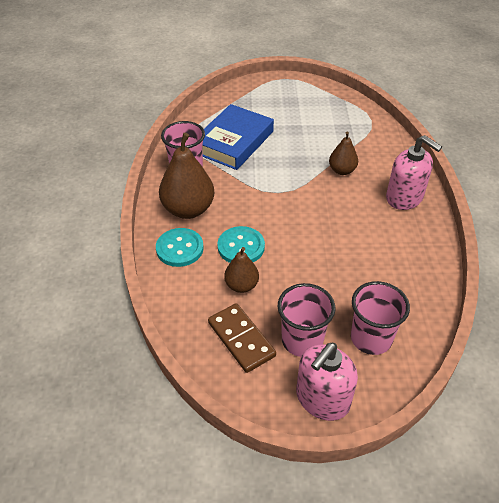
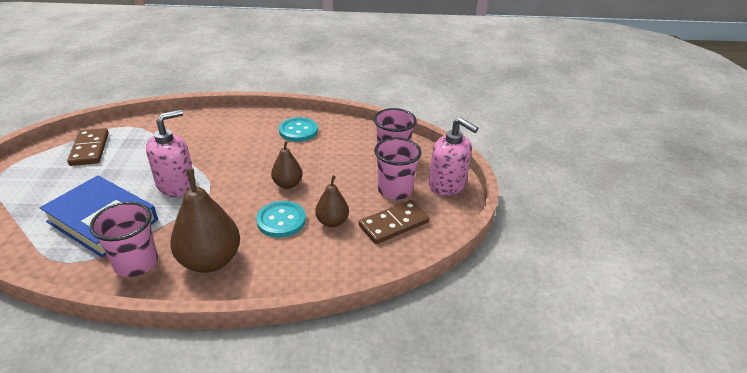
camera: 90 degrees left, 10 degrees down
turquoise button [156,228,204,267] -> turquoise button moved to [279,117,318,142]
brown pear [329,132,358,175] -> brown pear moved to [271,141,303,189]
pink soap dispenser [386,135,442,210] -> pink soap dispenser moved to [146,110,196,197]
none -> brown domino [67,128,109,166]

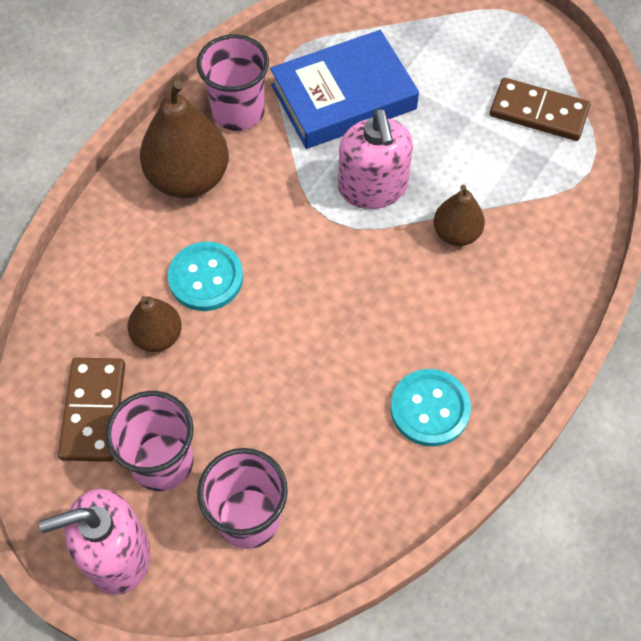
camera: 125 degrees right, 25 degrees up
brown pear [271,141,303,189] -> brown pear moved to [434,185,485,246]

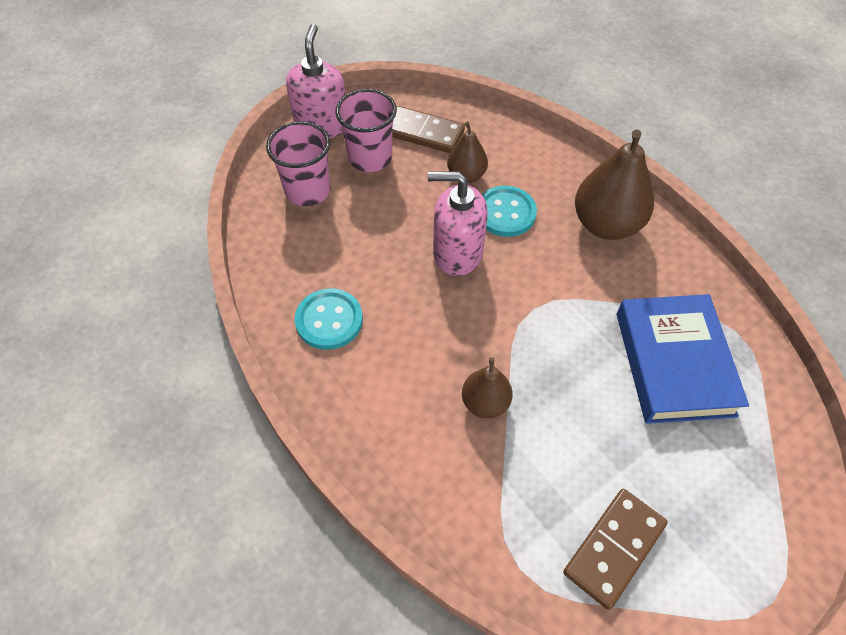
camera: 110 degrees right, 5 degrees down
pink cup [197,34,269,131] -> none
pink soap dispenser [338,109,413,209] -> pink soap dispenser moved to [428,171,488,276]

